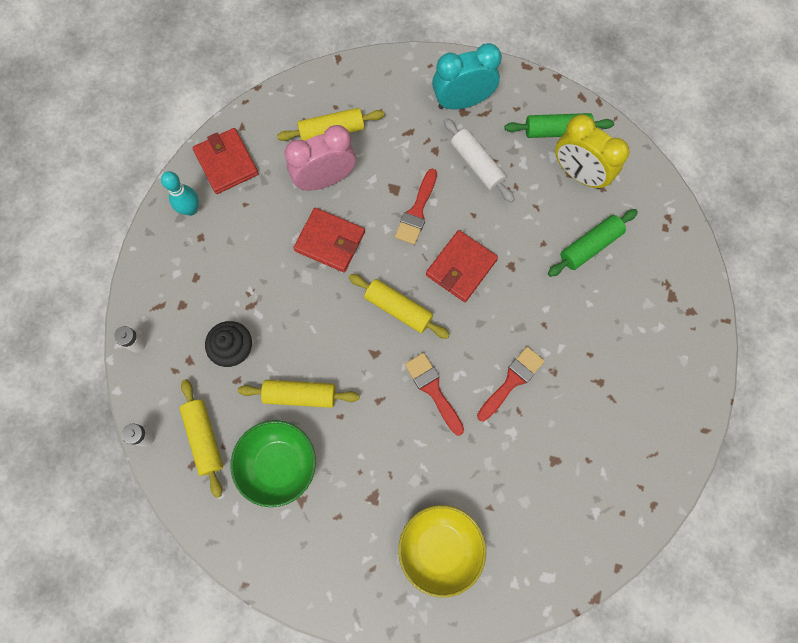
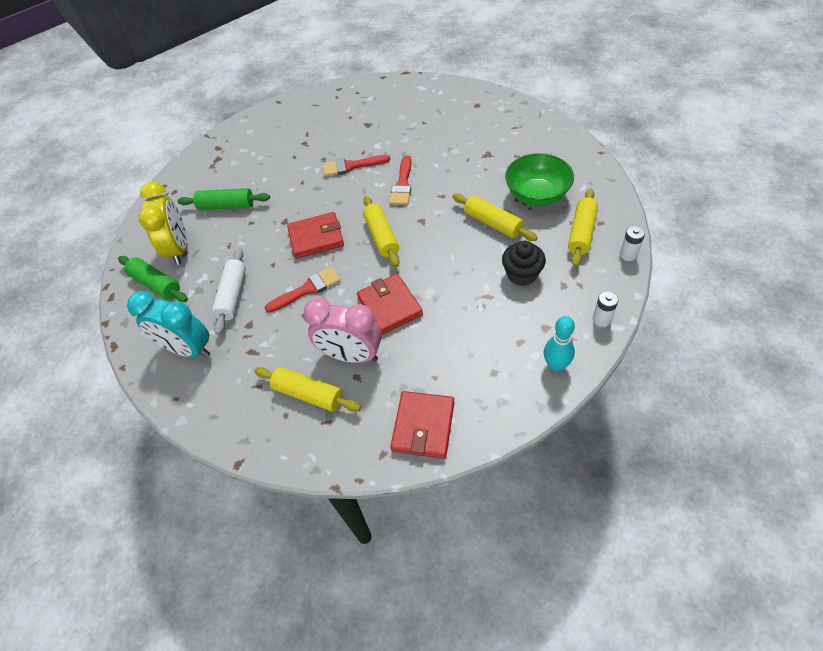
camera: 135 degrees left, 20 degrees down
turquoise bowling pin [161,171,199,216] -> turquoise bowling pin moved to [544,316,575,372]
yellow bowl [398,505,486,598] -> none

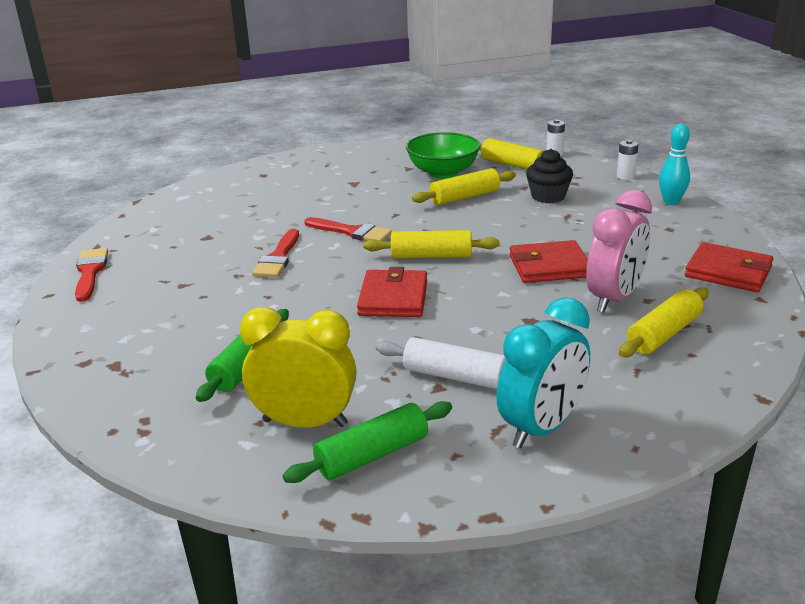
camera: 75 degrees left, 25 degrees down
red brush [265,266,341,313] -> red brush moved to [75,248,108,302]

